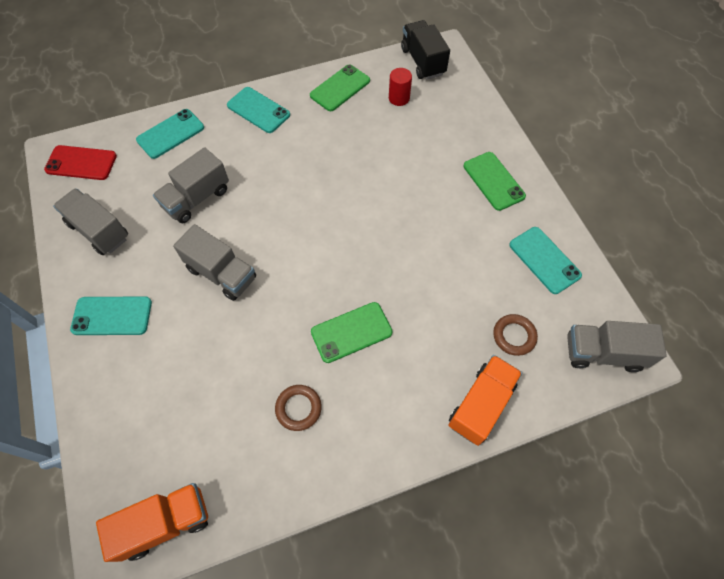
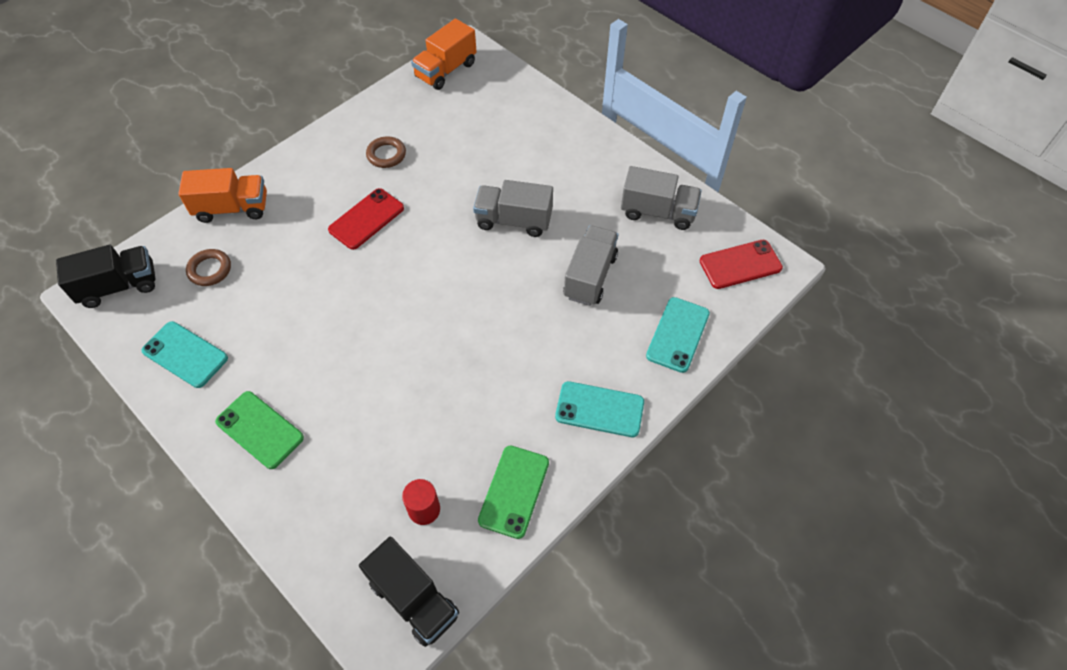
camera: 155 degrees right, 5 degrees down
turquoise phone [70,297,152,335] -> none
green phone [311,302,393,363] -> red phone [328,188,404,250]
orange truck [448,355,522,446] -> orange truck turned 105 degrees counterclockwise [178,168,267,223]
grey truck [567,321,667,372] -> black truck [56,245,156,308]

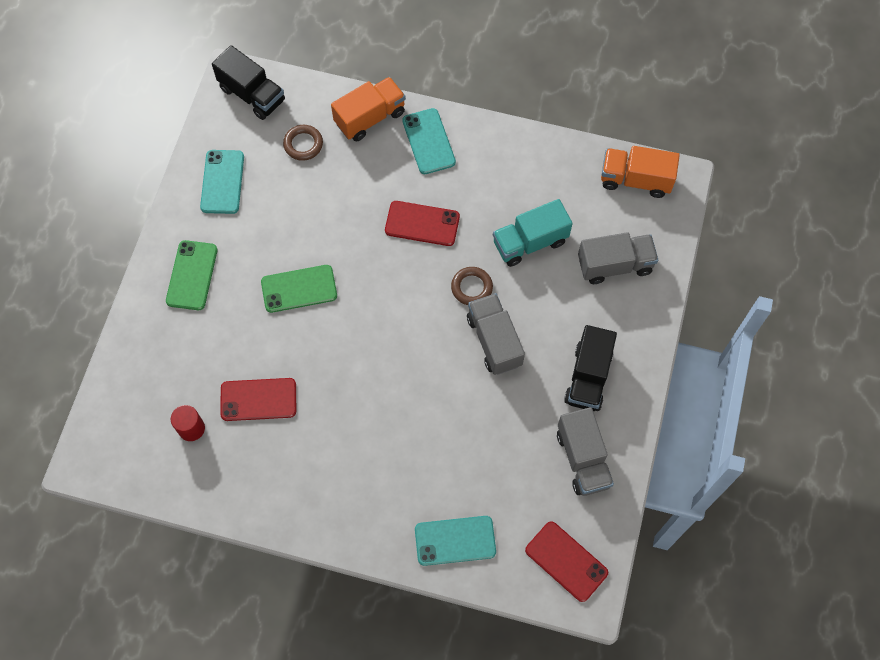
camera: 60 degrees right, 10 degrees up
orange truck [178,168,267,223] -> orange truck turned 90 degrees counterclockwise [331,77,406,142]
black truck [359,537,459,647] -> black truck moved to [564,325,617,411]
brown ring [366,136,406,168] -> brown ring moved to [451,267,493,305]
green phone [478,446,549,539] -> green phone moved to [261,265,337,313]
turquoise phone [555,381,644,437] -> turquoise phone moved to [402,108,456,174]
grey truck [563,225,618,306] -> grey truck moved to [578,232,658,284]
none -> red phone [220,378,296,421]
none -> turquoise truck [493,199,573,267]

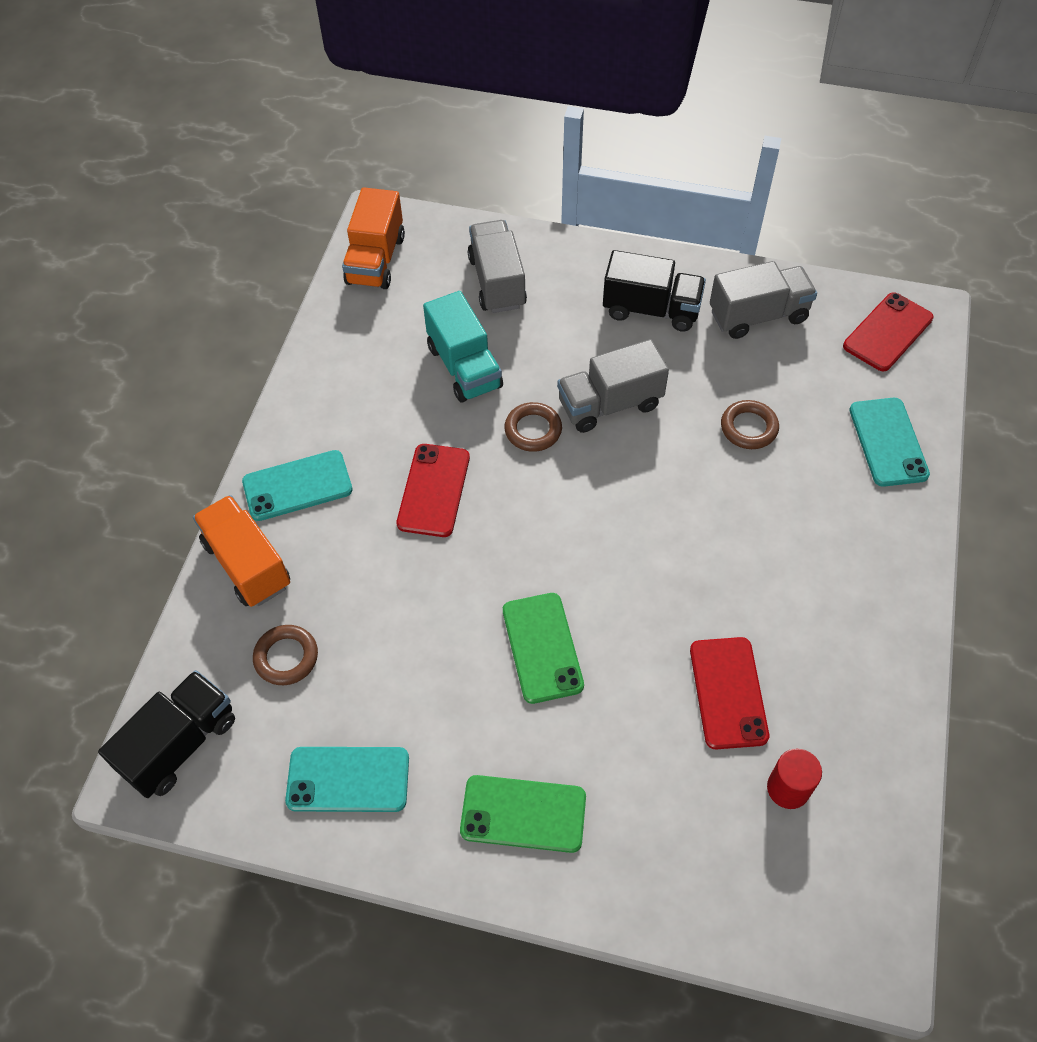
camera: 90 degrees left, 10 degrees down
none -> brown ring [721,400,779,449]

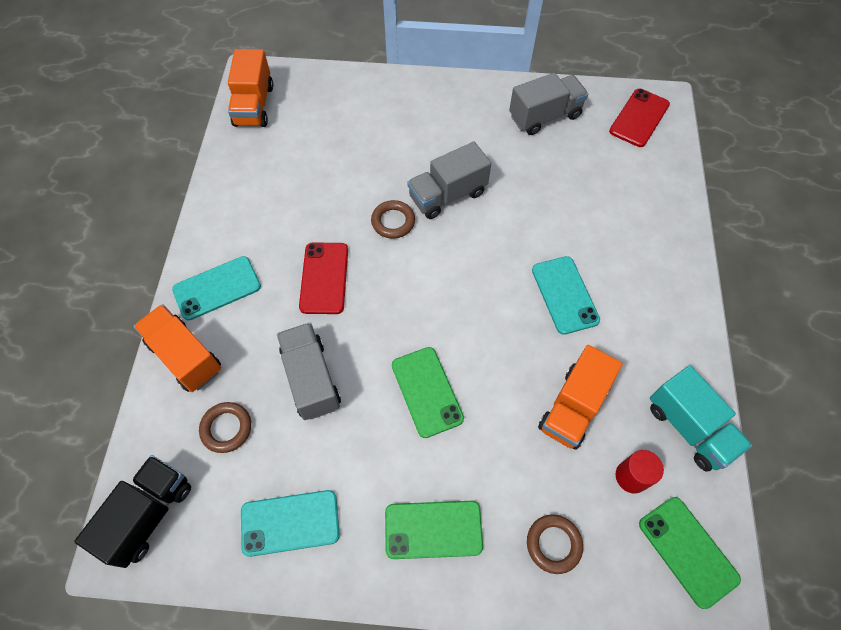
camera: 10 degrees left, 5 degrees up
turquoise truck [423,291,503,403] -> turquoise truck moved to [650,365,752,472]
grey truck [467,220,527,313] -> grey truck moved to [277,323,341,420]
black truck [603,250,706,332] -> none
red phone [690,637,769,749] -> orange truck [538,345,623,450]
brown ring [721,400,779,449] -> brown ring moved to [527,514,583,574]
turquoise phone [849,398,930,487] -> turquoise phone moved to [532,256,600,335]
none -> green phone [639,497,741,609]

